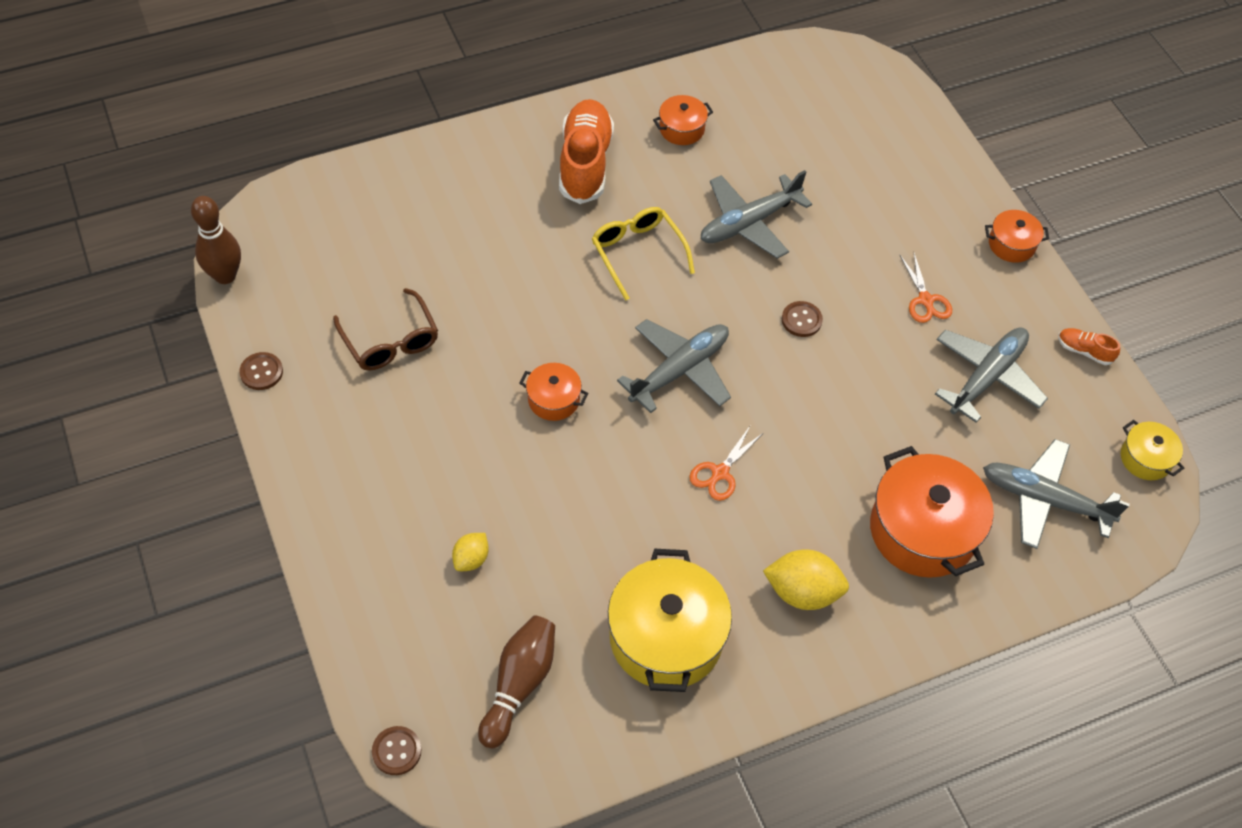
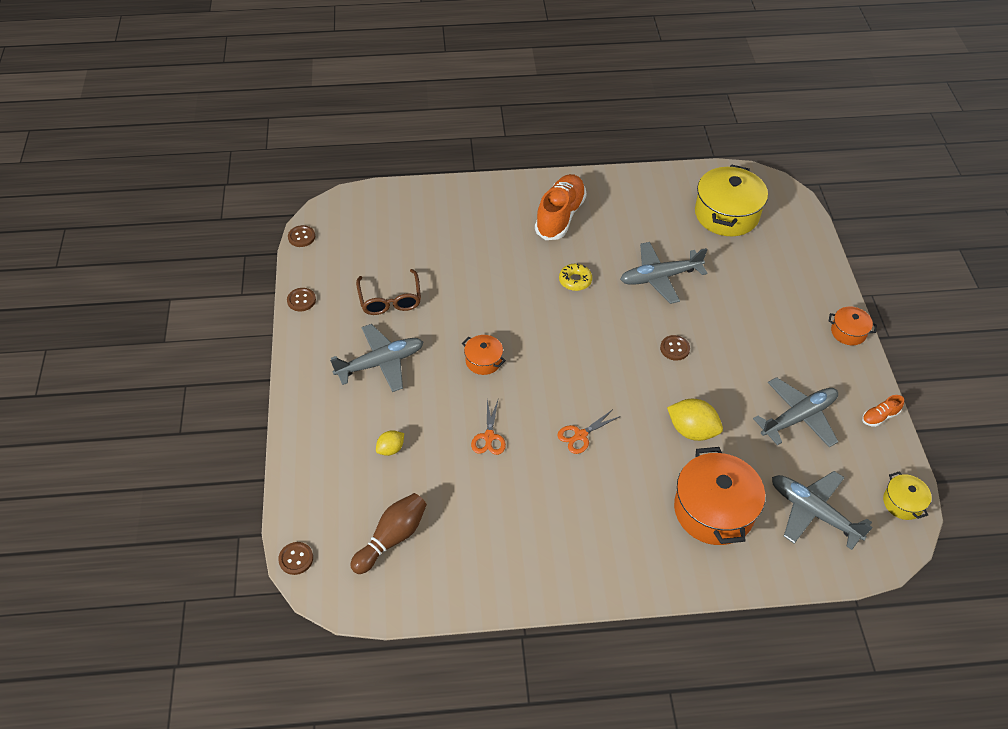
camera: 20 degrees right, 5 degrees down
brown bowling pin [191,196,241,284] -> brown button [288,225,315,247]
yellow glasses [592,207,695,300] -> yellow donut [559,264,592,291]
yellow pot [608,549,732,692] -> yellow pot moved to [695,164,768,236]
grey plane [617,319,731,413] -> grey plane moved to [330,324,423,392]
orange pot [653,95,713,145] -> none
yellow lemon [763,549,849,610] -> yellow lemon moved to [667,399,723,441]
orange scissors [900,253,952,323] -> orange scissors moved to [471,400,506,455]
orange shoe [1058,328,1120,365] -> orange shoe turned 75 degrees counterclockwise [862,395,904,427]

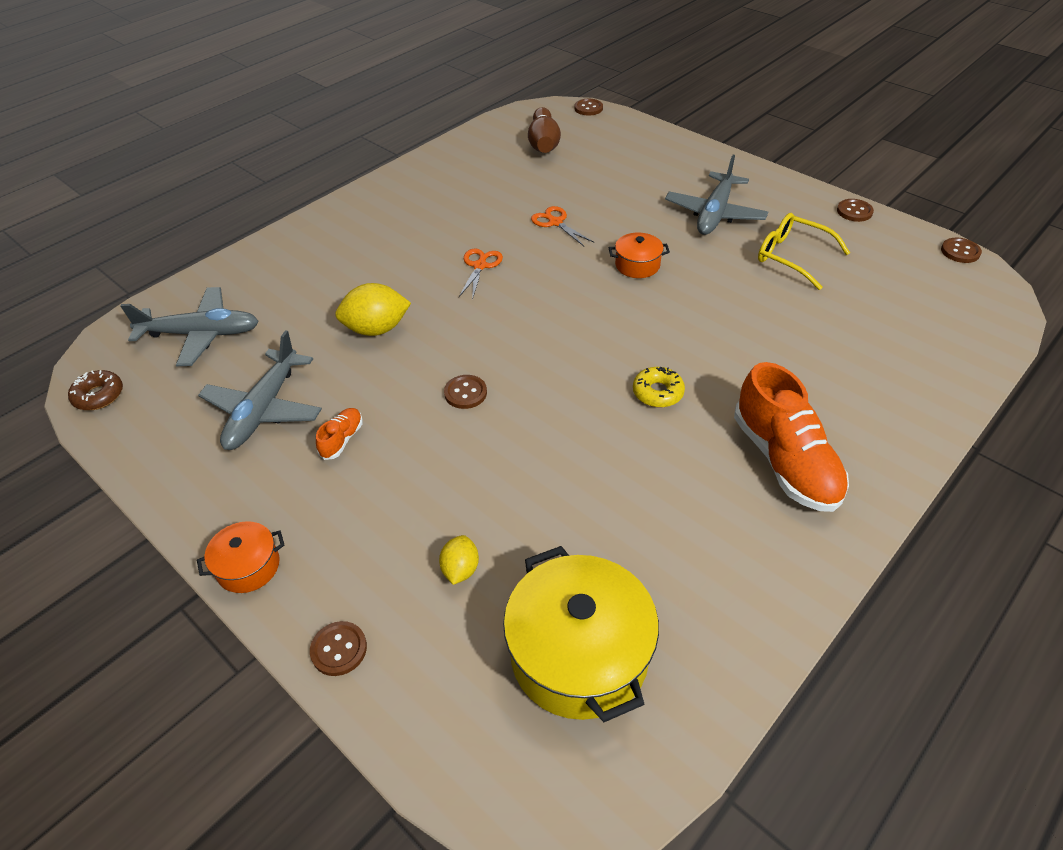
camera: 140 degrees right, 5 degrees down
brown glasses [356,269,421,315] -> yellow glasses [758,213,850,290]
yellow lemon [376,430,404,456] -> yellow lemon moved to [439,535,479,585]
grey plane [620,242,707,304] -> none
orange pot [674,447,765,545] -> none
orange shoe [862,395,904,427] -> orange shoe moved to [316,408,363,460]
yellow pot [883,471,932,520] -> brown donut [68,370,123,410]
none -> brown button [310,621,367,676]

